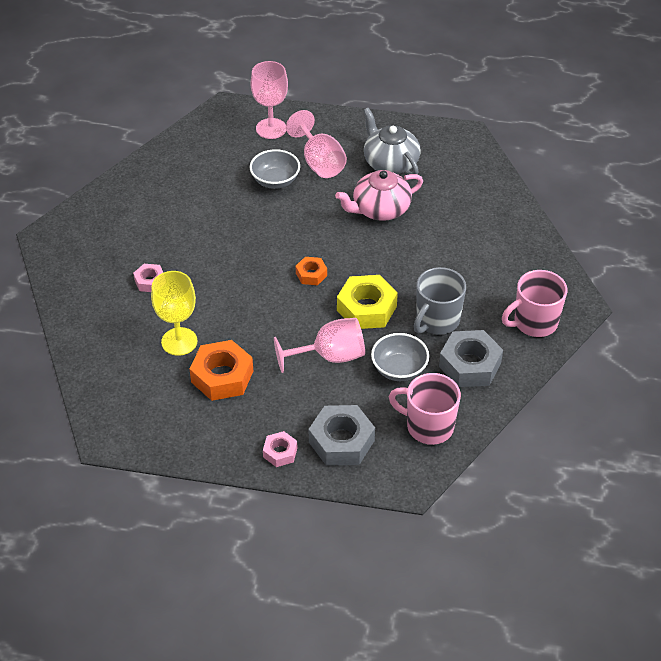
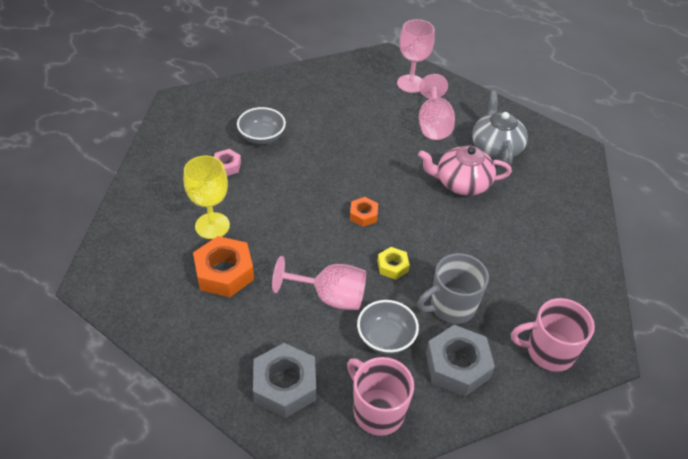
camera: 25 degrees right, 0 degrees up
grey bowl [250,149,300,189] -> grey bowl moved to [237,107,286,144]
pink nut [263,431,297,467] -> none
yellow nut [337,275,398,329] -> yellow nut [378,247,410,280], size x0.54

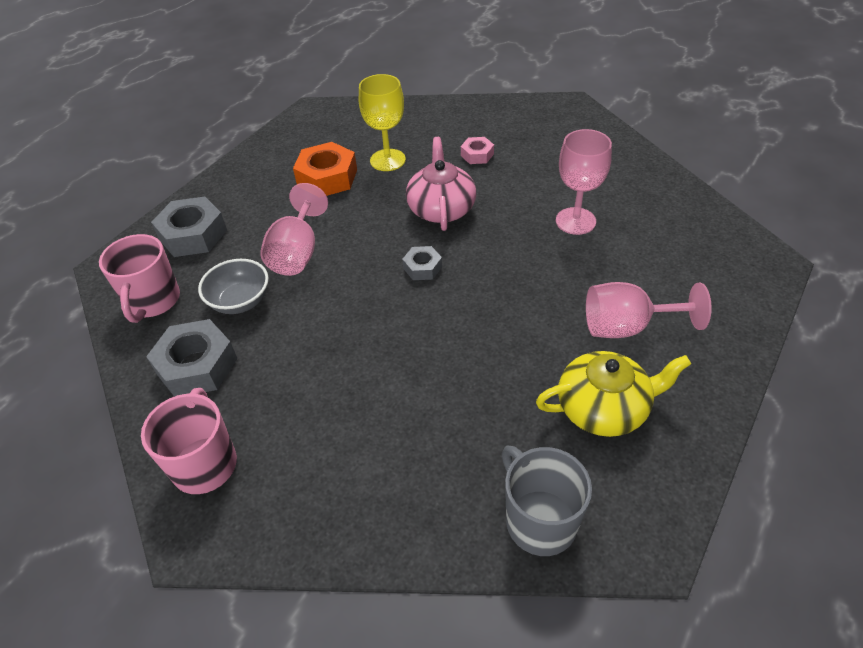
camera: 90 degrees right, 0 degrees up
grey bowl [237,107,286,144] -> none
pink mug [347,357,414,436] -> pink mug turned 135 degrees clockwise [99,234,180,323]
orange nut [350,197,378,227] -> grey nut [402,246,442,280]
yellow nut [378,247,410,280] -> none
pink goblet [397,19,435,93] -> pink goblet moved to [556,129,612,235]
grey mug [417,253,489,324] -> grey mug moved to [502,446,592,556]
pink teapot [418,145,512,196] -> pink teapot moved to [406,137,476,231]
grey teapot [472,91,528,165] -> yellow teapot [536,351,691,437]

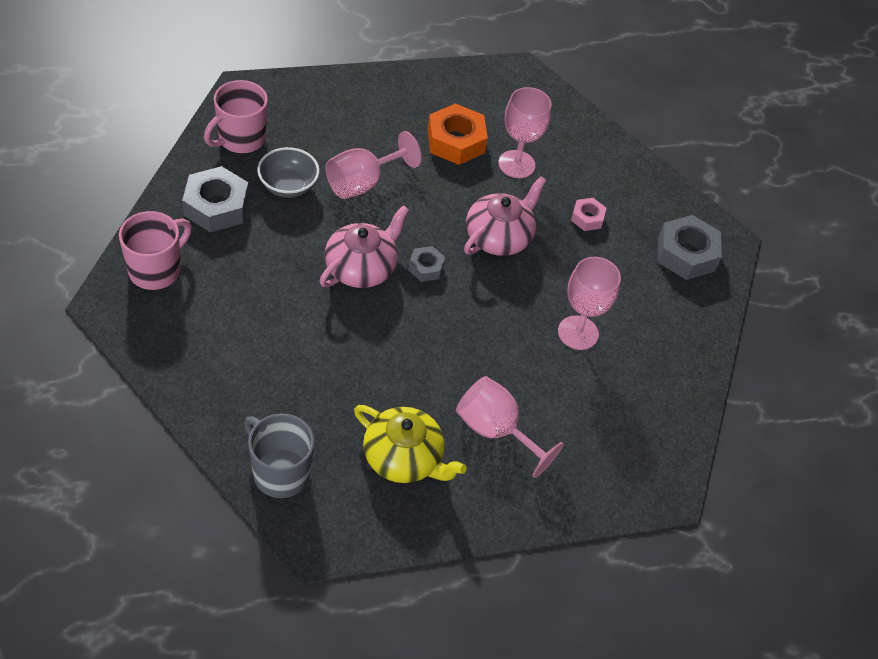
camera: 35 degrees right, 5 degrees up
grey nut [151,196,227,257] -> grey nut moved to [658,215,722,280]
yellow goblet [359,74,406,171] -> pink goblet [498,87,551,178]
grey mug [502,446,592,556] -> grey mug turned 60 degrees counterclockwise [244,413,314,498]
none -> pink teapot [319,205,409,288]

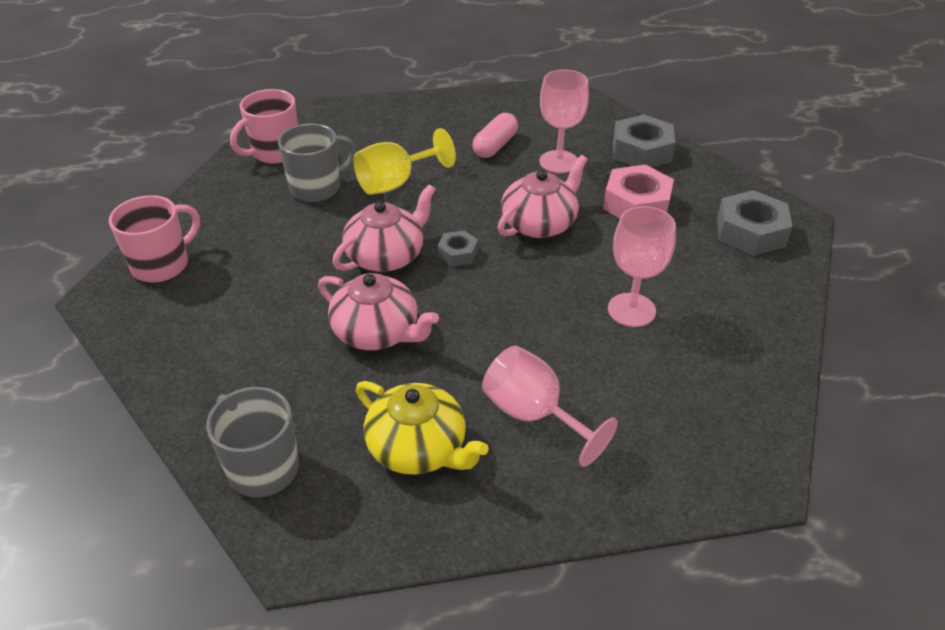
camera: 10 degrees right, 10 degrees down
grey nut [182,166,249,232] -> grey nut moved to [613,114,675,168]
grey bowl [257,147,319,198] -> grey mug [278,124,357,202]
pink goblet [325,131,422,199] -> yellow goblet [353,128,456,195]
orange nut [427,104,488,165] -> pink capsule [472,113,518,158]
pink nut [571,198,606,231] -> pink nut [603,165,674,219], size x1.85
none -> pink teapot [318,273,439,350]

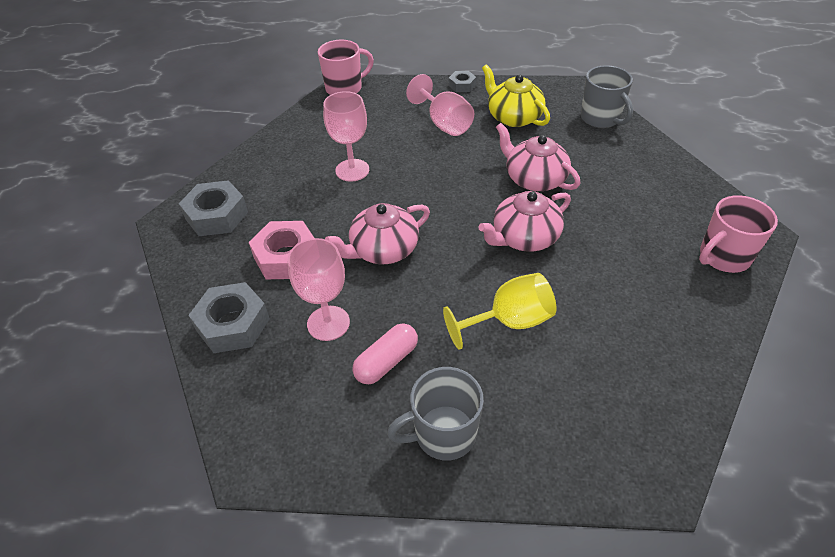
camera: 165 degrees left, 5 degrees up
pink mug [230,89,298,164] -> pink mug moved to [318,40,374,95]
grey mug [278,124,357,202] -> grey mug moved to [387,367,484,461]
grey nut [437,230,478,267] -> grey nut moved to [449,71,476,92]

